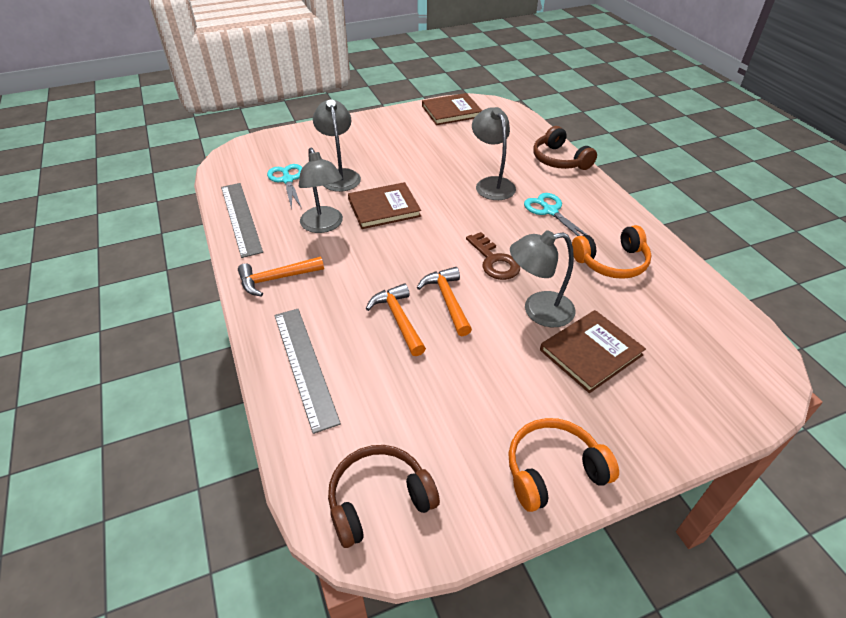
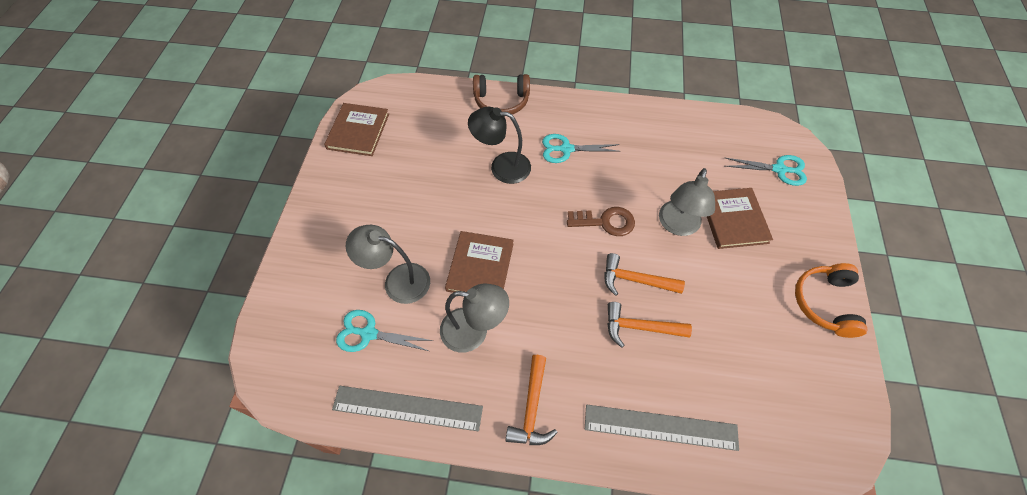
camera: 60 degrees left, 15 degrees up
brown headphones [328,445,440,548] -> none
grey lamp [472,107,516,200] -> black lamp [468,107,531,184]
orange headphones [572,225,652,279] -> none
none -> turquoise scissors [725,155,807,186]

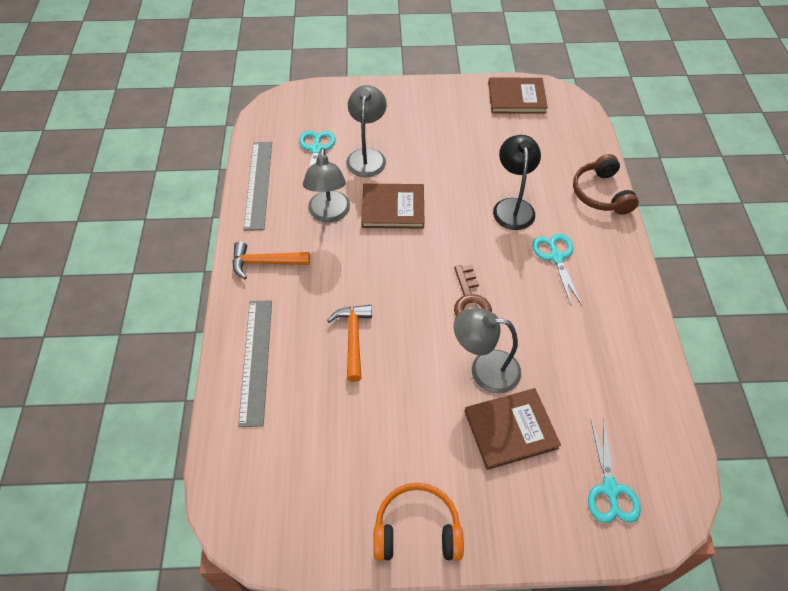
camera: 80 degrees right, 5 degrees down
orange hammer [604,253,685,296] -> none

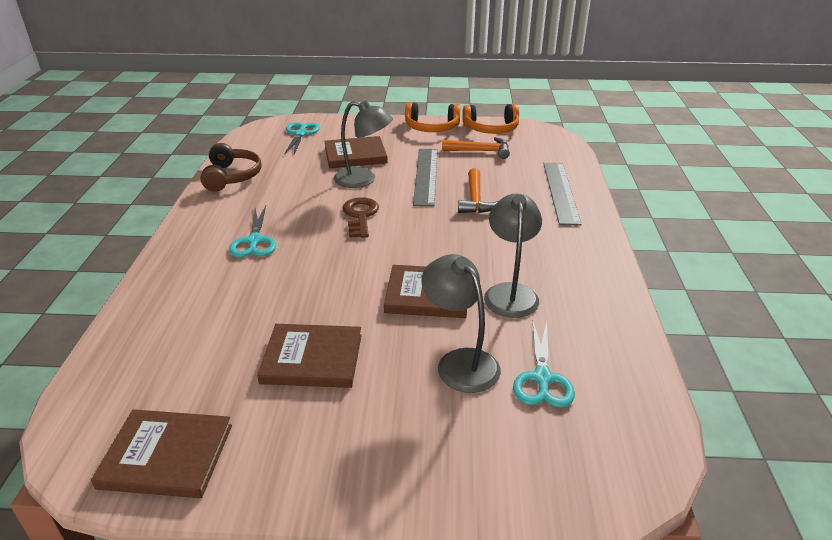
camera: 175 degrees left, 20 degrees down
orange hammer [232,241,310,279] -> orange hammer moved to [442,137,510,159]
grey ruler [243,142,272,231] -> grey ruler moved to [413,149,438,206]
grey lamp [346,85,387,177] -> grey lamp turned 135 degrees clockwise [422,254,501,393]
black lamp [493,135,541,230] -> none
brown headphones [573,154,639,215] -> brown headphones moved to [200,143,262,192]
none -> brown book [257,324,362,388]
none -> orange headphones [462,104,519,134]

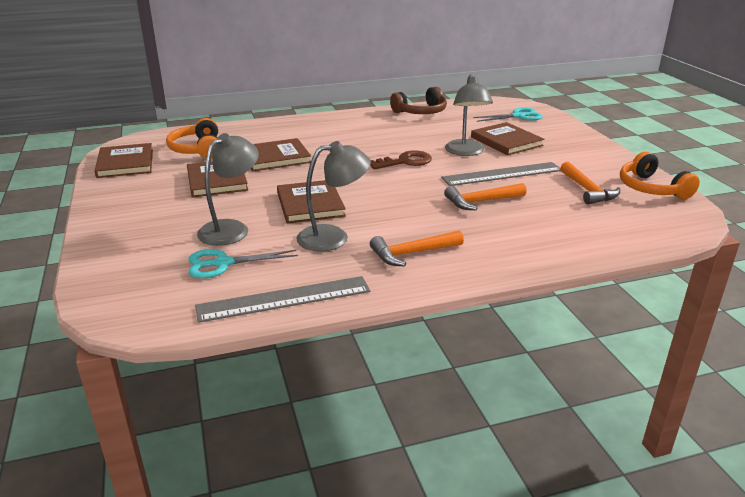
camera: 70 degrees right, 5 degrees down
turquoise scissors [229,206,276,258] -> none
orange headphones [405,102,460,132] -> orange headphones moved to [166,118,218,159]
grey ruler [543,163,582,226] -> grey ruler moved to [195,276,370,323]
none -> brown book [251,138,311,171]
none -> orange hammer [370,230,464,267]

